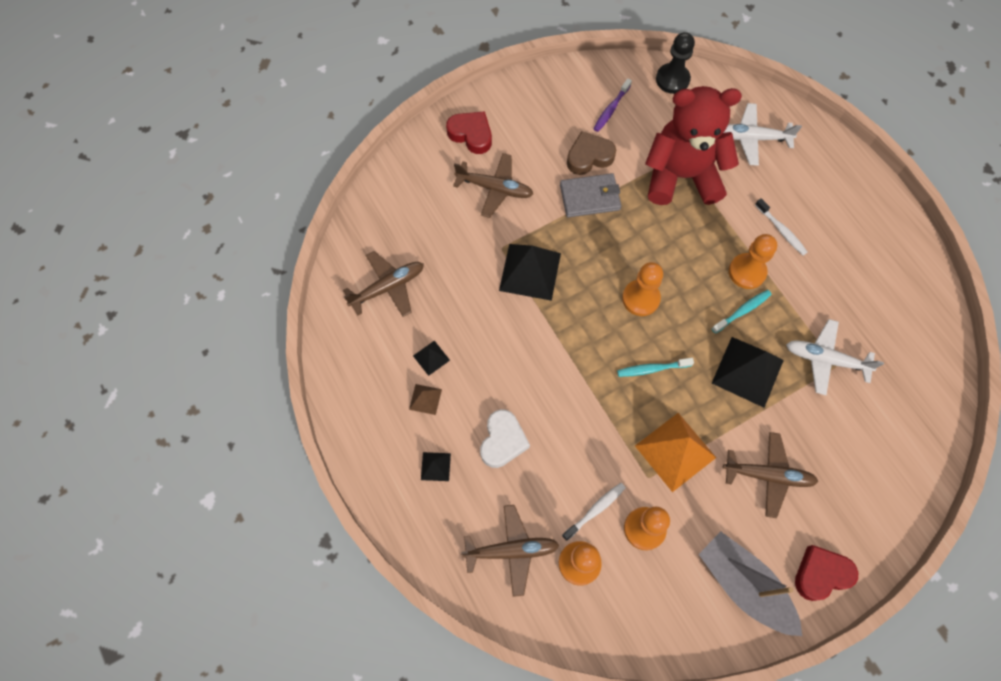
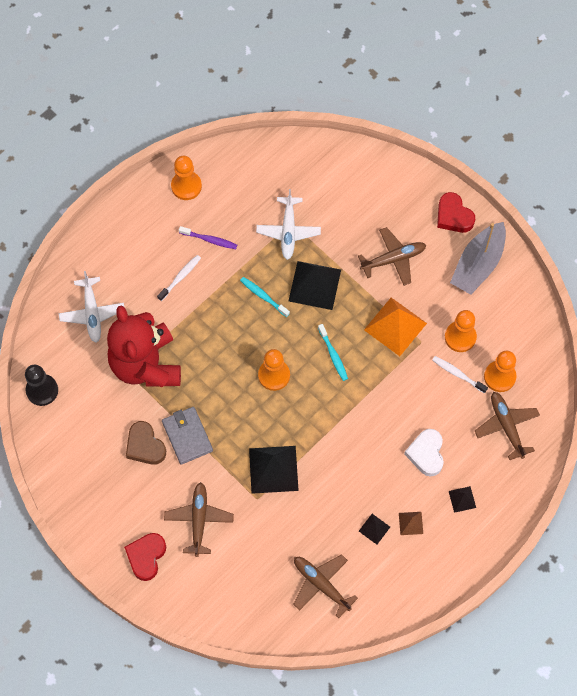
camera: 105 degrees left, 0 degrees up
white heart [480,409,530,468] -> white heart turned 90 degrees counterclockwise [404,429,444,477]
purple toothbrush [593,78,632,132] -> purple toothbrush moved to [179,226,237,249]
brown plane [723,432,818,518] -> brown plane turned 75 degrees clockwise [358,227,426,286]
orange pawn [729,234,777,289] -> orange pawn moved to [171,156,202,200]

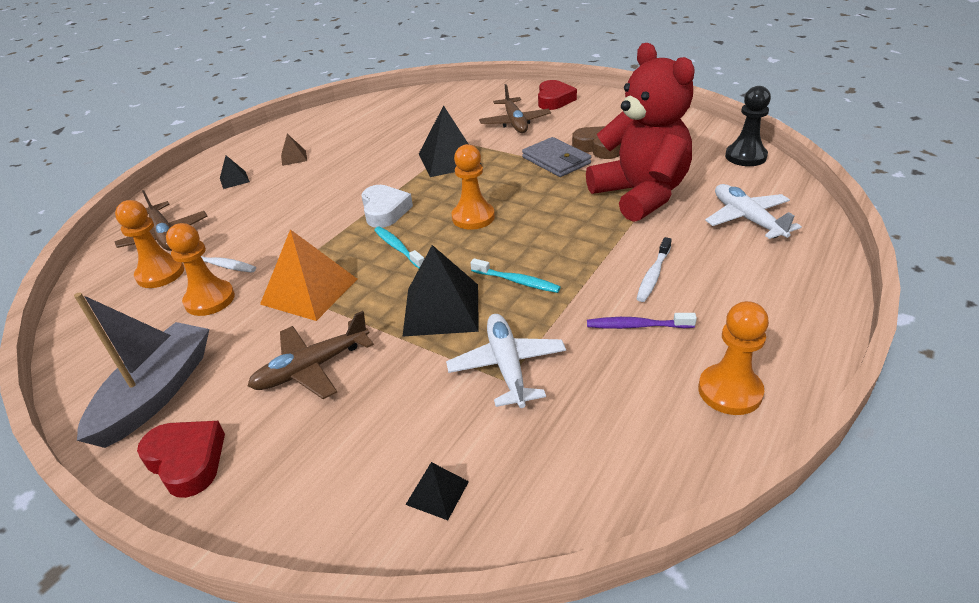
camera: 170 degrees right, 30 degrees down
brown plane [293,554,358,618] -> none
black pyramid [359,514,390,545] -> black pyramid moved to [406,462,469,520]
white heart [404,429,444,477] -> white heart moved to [361,185,413,228]

